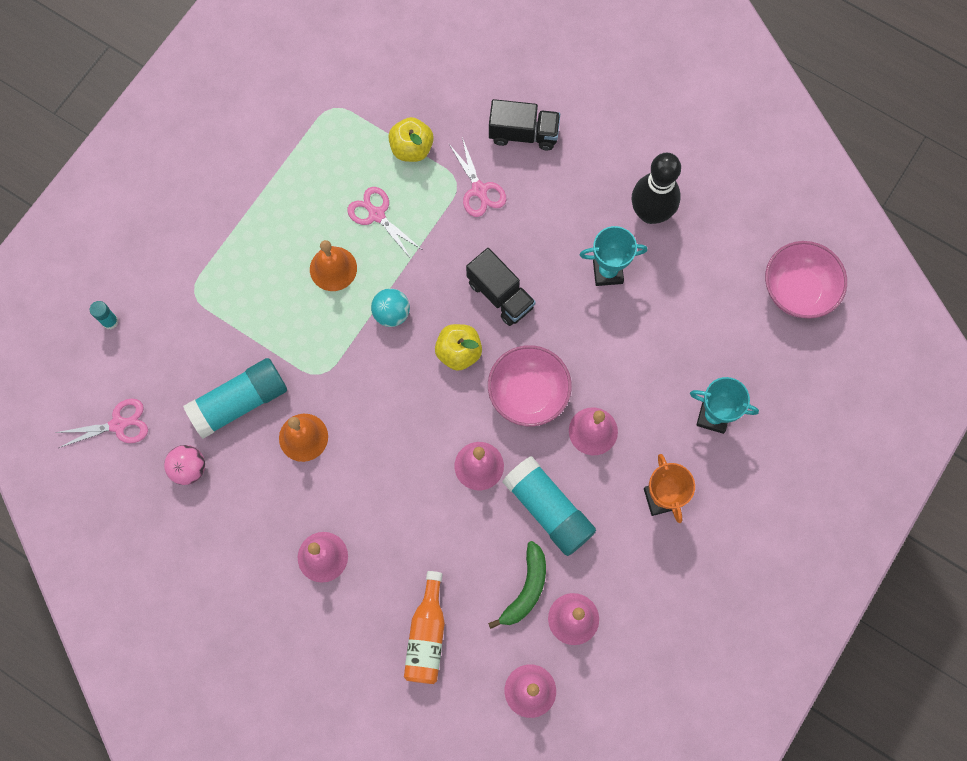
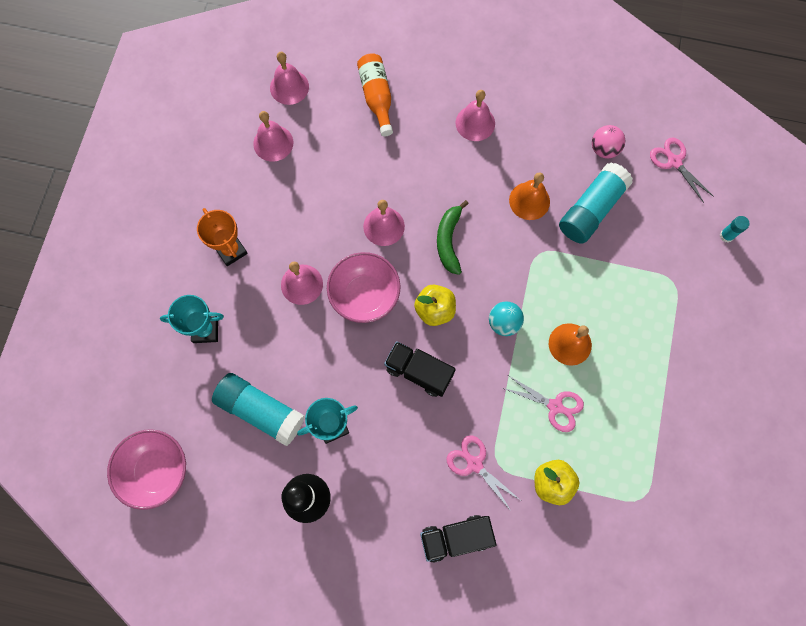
camera: 160 degrees right, 0 degrees up
pink scissors [55,399,148,448] -> pink scissors turned 90 degrees clockwise [650,137,714,203]
green banana [488,541,546,629] -> green banana moved to [437,200,469,275]
turquoise glue stick [503,456,596,556] -> turquoise glue stick moved to [212,373,305,446]

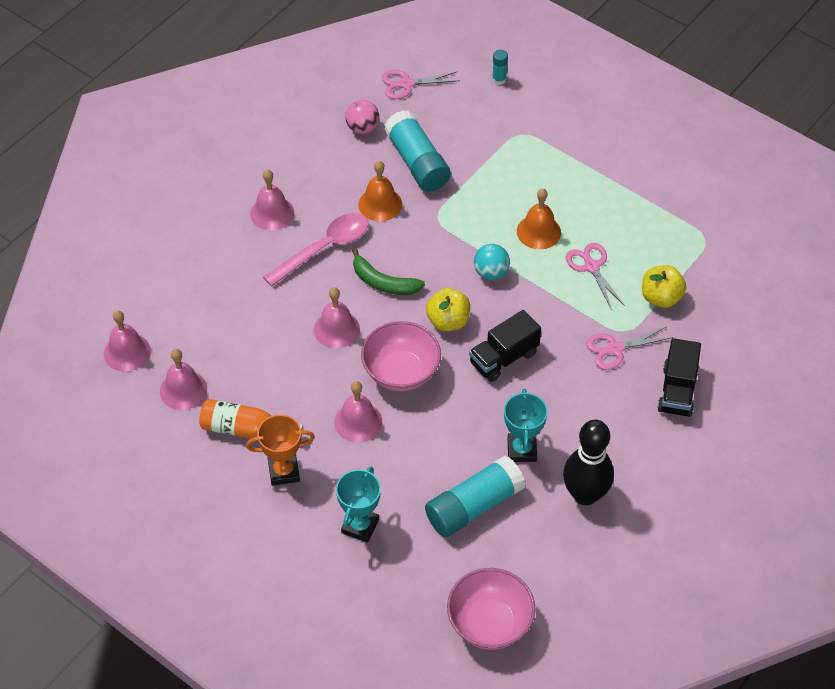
camera: 65 degrees left, 20 degrees down
orange bottle [357,53,393,136] -> orange bottle moved to [199,399,303,438]
pink scissors [503,375,584,432] -> pink scissors turned 75 degrees counterclockwise [566,243,625,310]
none -> pink spoon [263,213,368,287]

